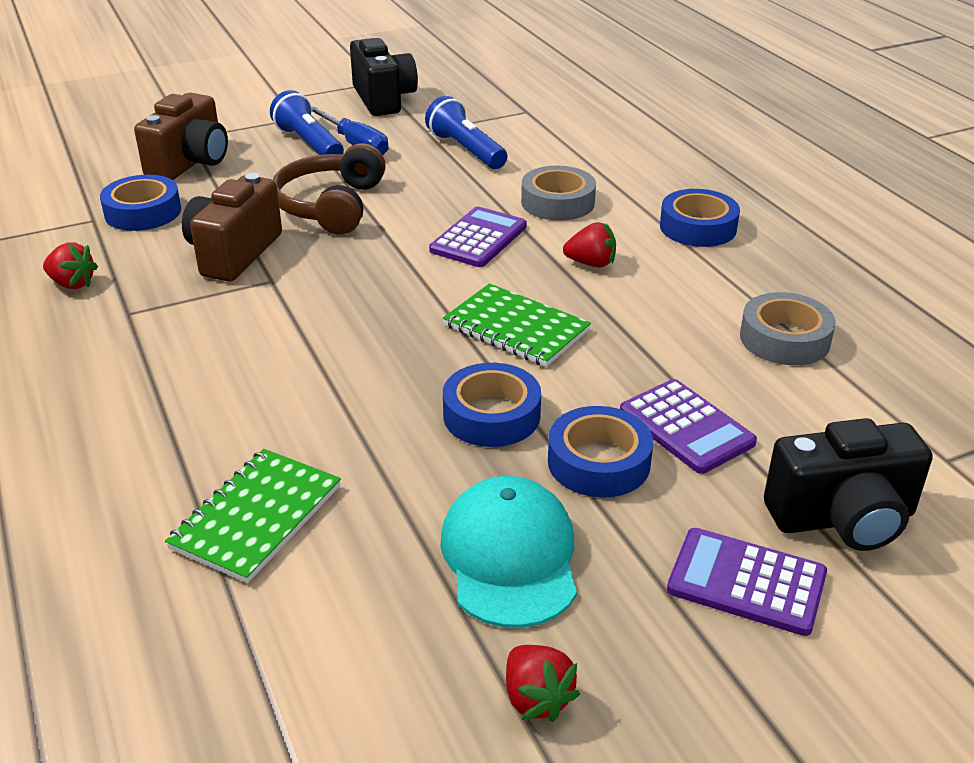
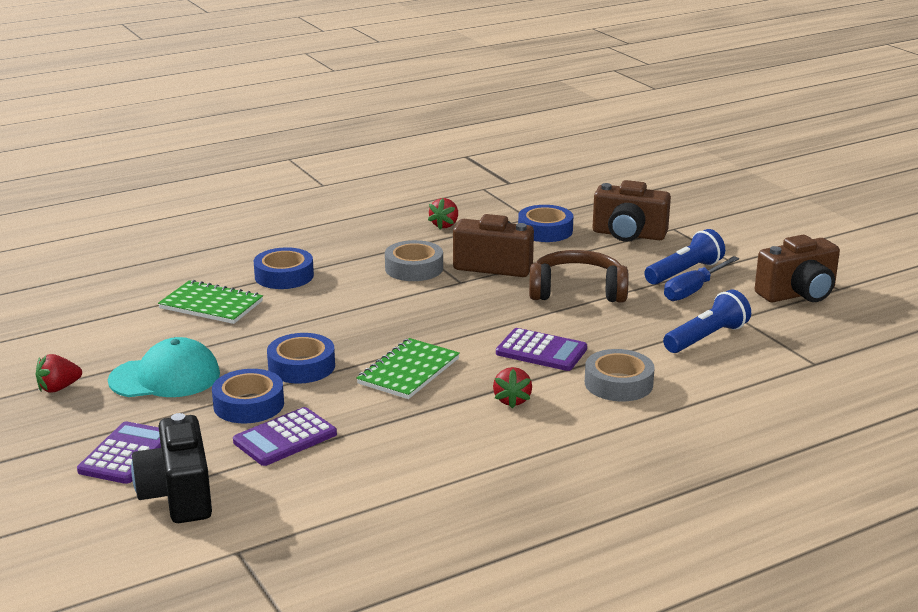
camera: 85 degrees right, 10 degrees down
black camera [350,38,418,116] -> brown camera [755,235,840,302]
blue tape [660,189,740,247] -> blue tape moved to [254,247,314,289]
grey tape [740,292,836,365] -> grey tape moved to [385,240,443,281]

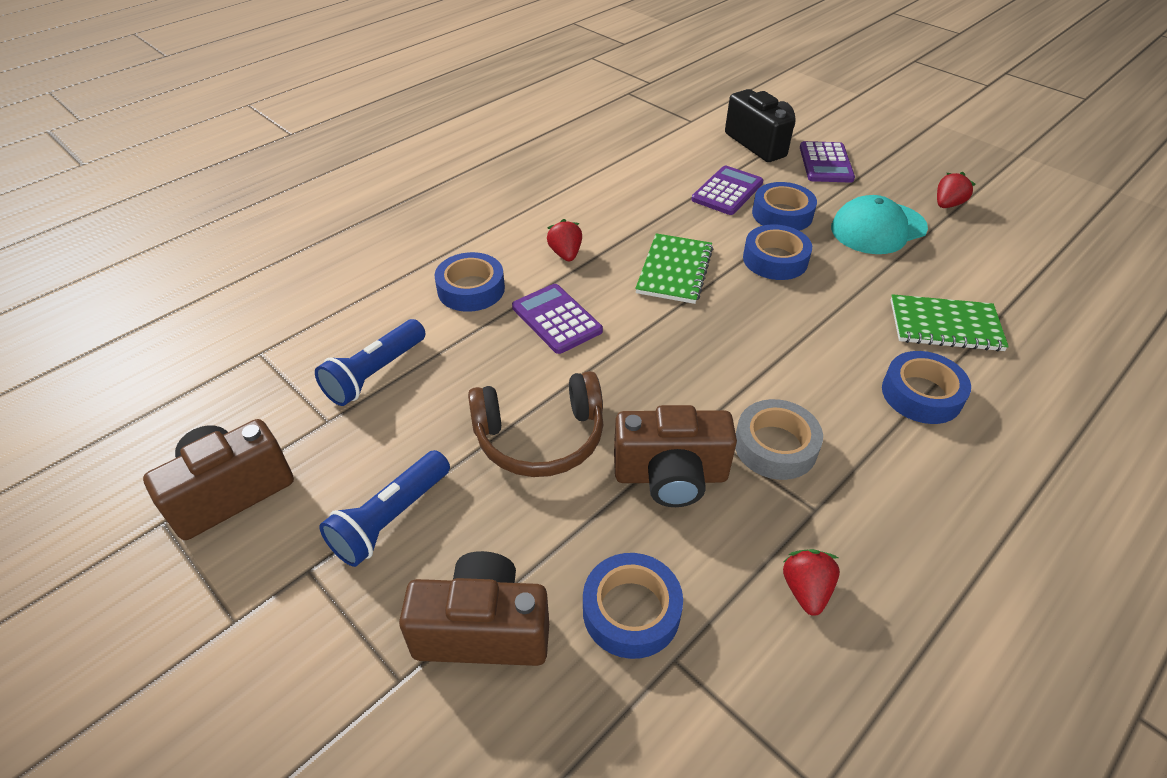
camera: 165 degrees right, 20 degrees up
purple calculator [496,328,587,371] -> purple calculator turned 45 degrees clockwise [512,284,603,354]
grey tape [585,349,655,402] -> blue tape [434,252,505,312]
blue screwdriver [664,256,739,301] -> none

